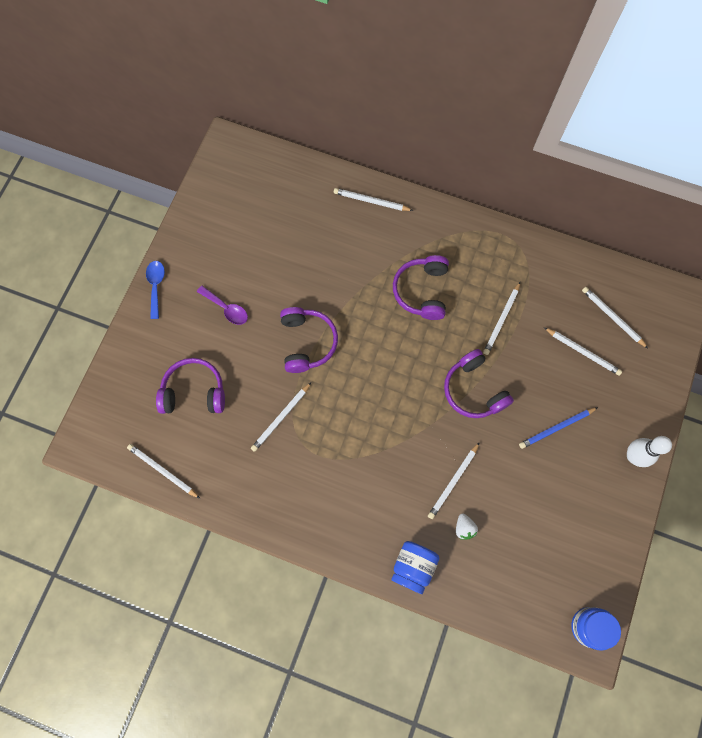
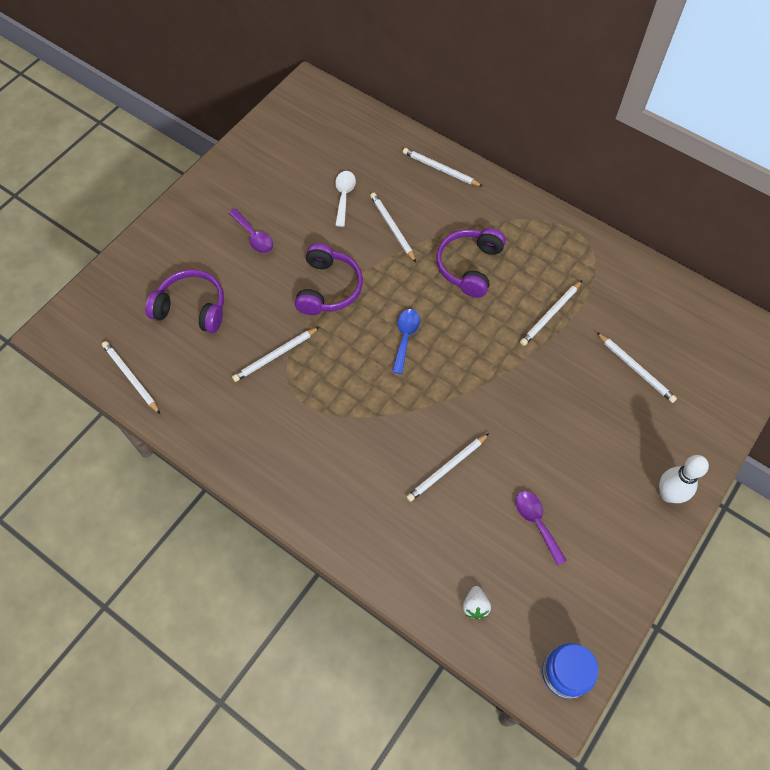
camera: 15 degrees right, 10 degrees down
blue spoon [146,261,165,319] -> blue spoon moved to [392,309,420,374]
blue jar [391,541,439,594] -> none
purple headphones [444,349,514,418] -> none
white strawberry [456,513,478,540] -> white strawberry moved to [463,586,491,619]
blue pencil [519,407,598,449] -> none
white pencil [582,287,648,348] -> white pencil moved to [370,193,416,262]
none -> white spoon [335,171,356,227]
none -> purple spoon [515,491,567,566]

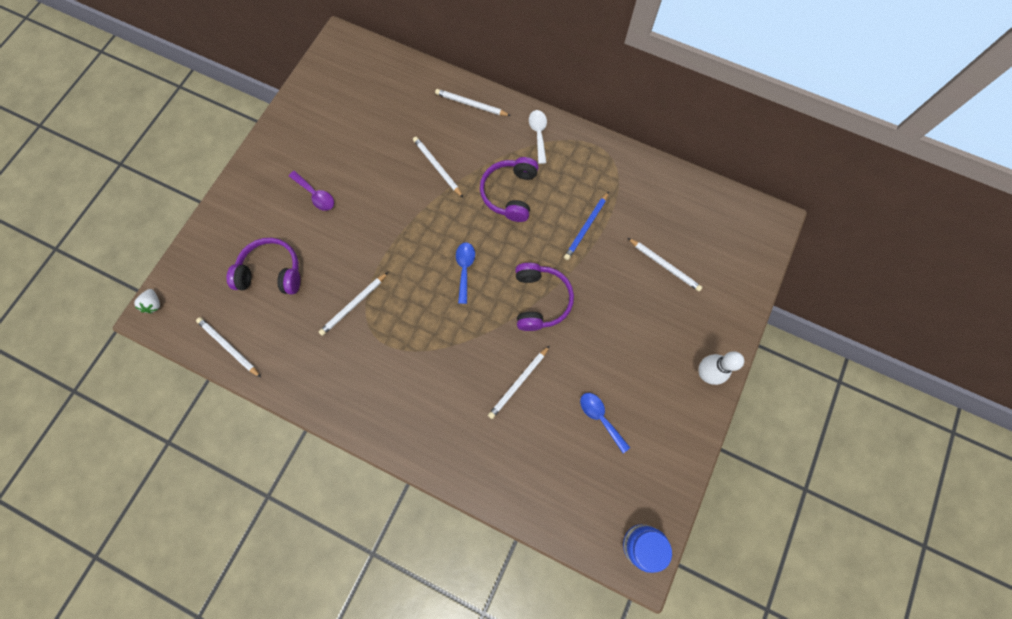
camera: 10 degrees left, 10 degrees up
purple headphones [295,243,363,315] -> purple headphones moved to [515,263,574,331]
white spoon [335,171,356,227] -> white spoon moved to [529,110,547,164]
white strawberry [463,586,491,619] -> white strawberry moved to [134,289,160,313]
purple spoon [515,491,567,566] -> blue spoon [580,393,630,453]
white pencil [520,280,582,346] -> blue pencil [564,192,609,260]

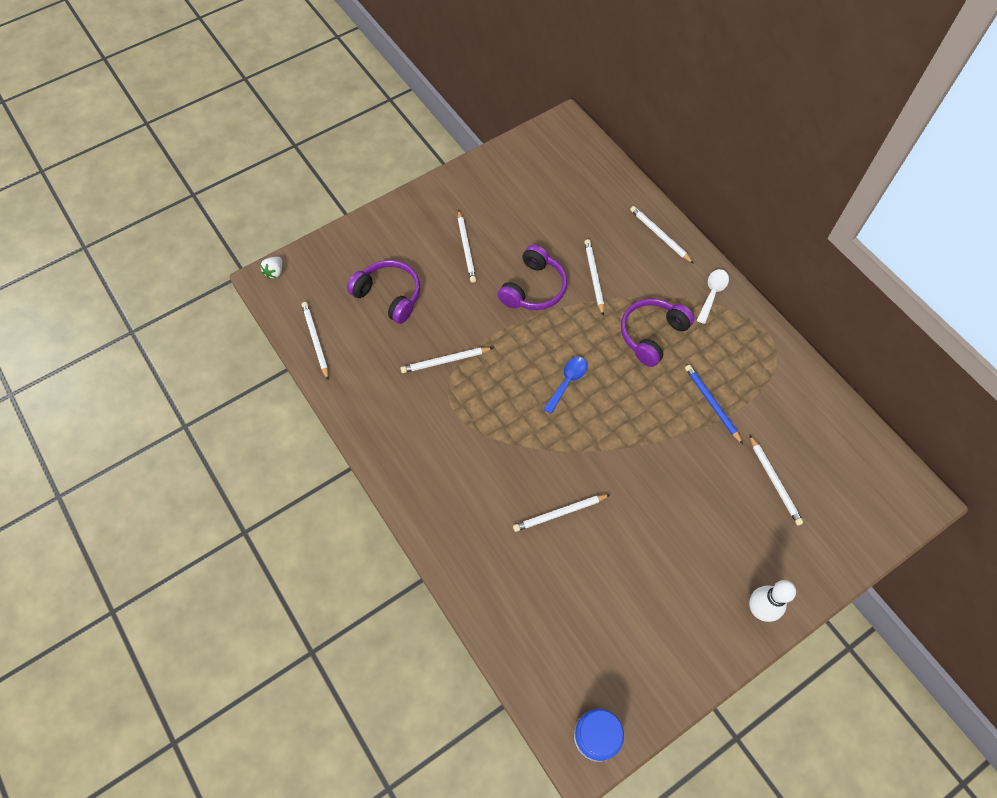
camera: 30 degrees right, 10 degrees down
purple spoon [289,171,334,211] -> white pencil [458,210,476,283]
purple headphones [515,263,574,331] -> purple headphones moved to [498,245,567,310]
blue pencil [564,192,609,260] -> blue pencil turned 90 degrees clockwise [685,365,743,444]
blue spoon [580,393,630,453] -> none

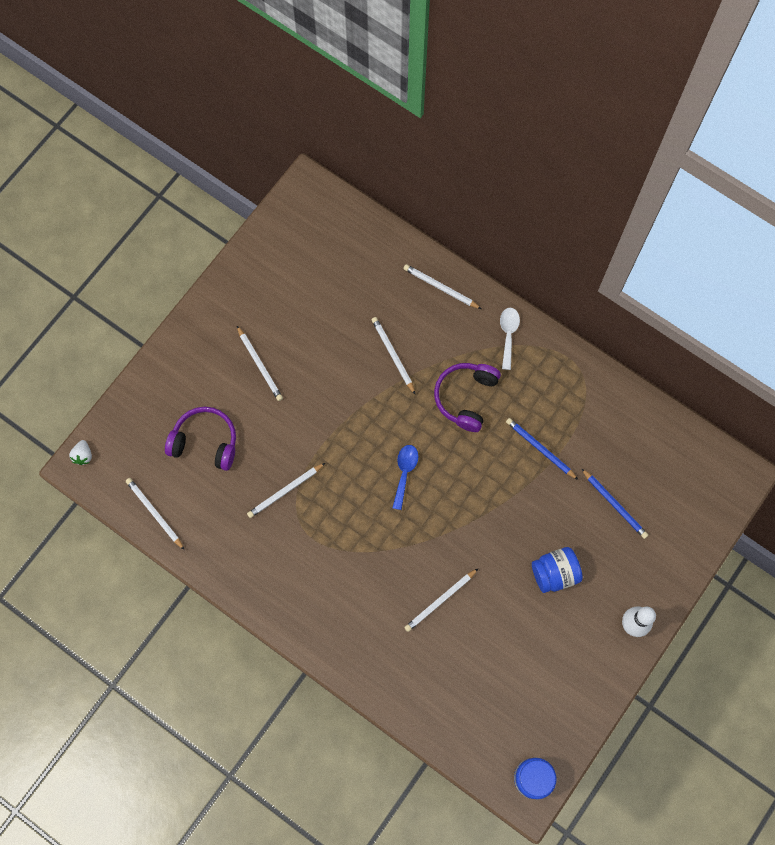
camera: 20 degrees left, 10 degrees up
purple headphones [498,245,567,310] -> none
white pencil [749,435,804,525] -> blue pencil [581,468,648,539]
none -> blue jar [532,547,583,593]

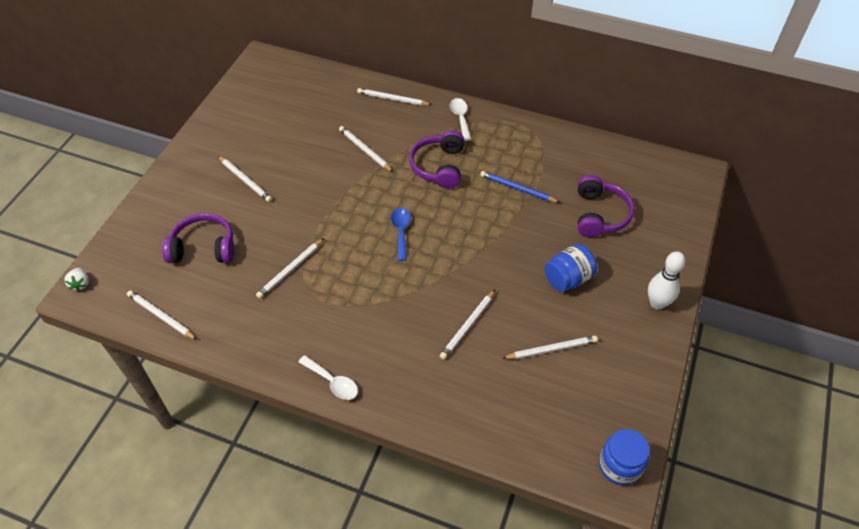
camera: 15 degrees left, 20 degrees down
blue pencil [581,468,648,539] -> purple headphones [578,175,635,237]
none -> white spoon [298,355,358,400]
none -> white pencil [502,335,598,359]

